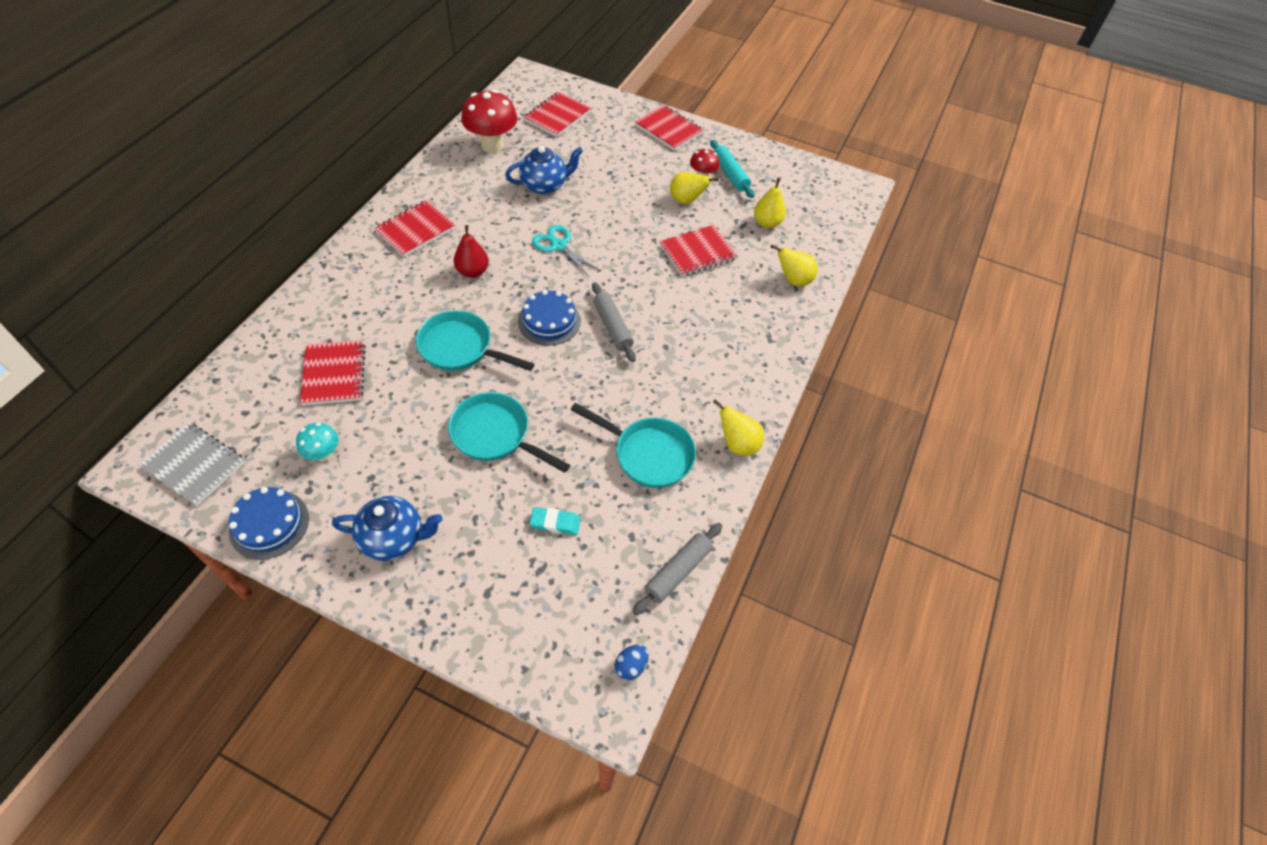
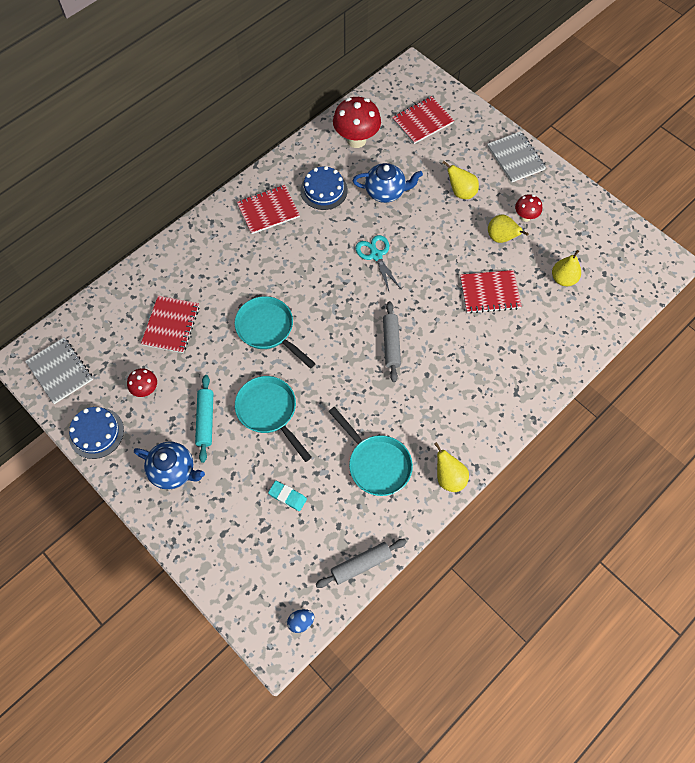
camera: 25 degrees right, 10 degrees up
turquoise mushroom [296,422,339,462] -> red mushroom [127,368,157,397]
red pear [454,225,489,278] -> none
blue cake [518,290,581,345] -> blue cake moved to [300,166,348,210]
red notebook [634,105,703,151] -> grey notebook [487,131,546,183]
turquoise rolling pin [710,140,754,198] -> turquoise rolling pin moved to [195,375,213,463]
yellow pear [770,245,818,286] -> yellow pear moved to [443,161,479,199]

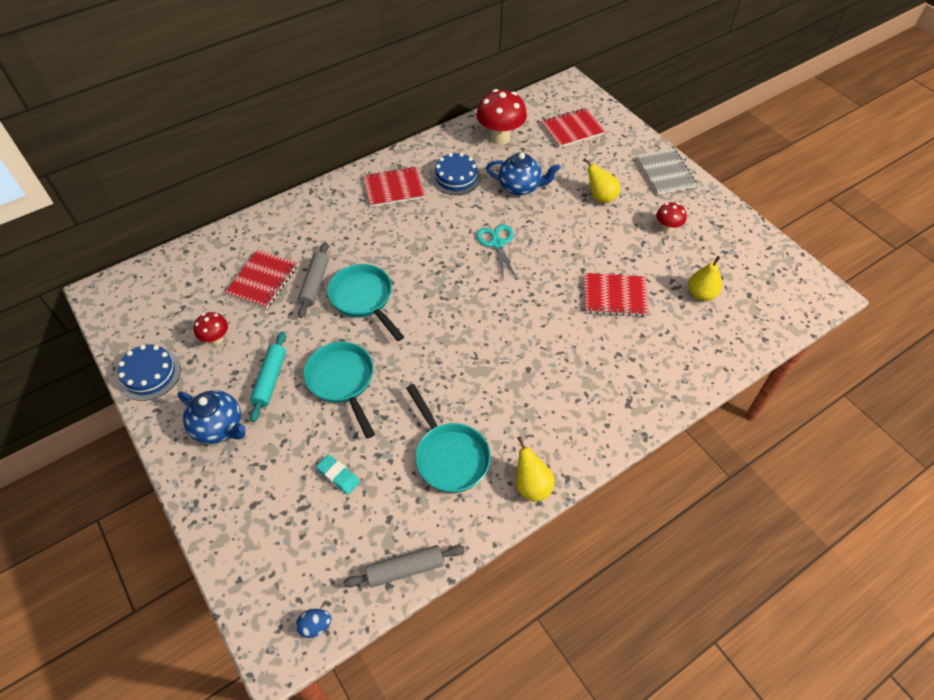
camera: 10 degrees right, 10 degrees down
grey notebook [25,337,93,404] -> none
grey rolling pin [383,301,401,382] -> grey rolling pin moved to [298,242,329,318]
yellow pear [488,215,529,243] -> none

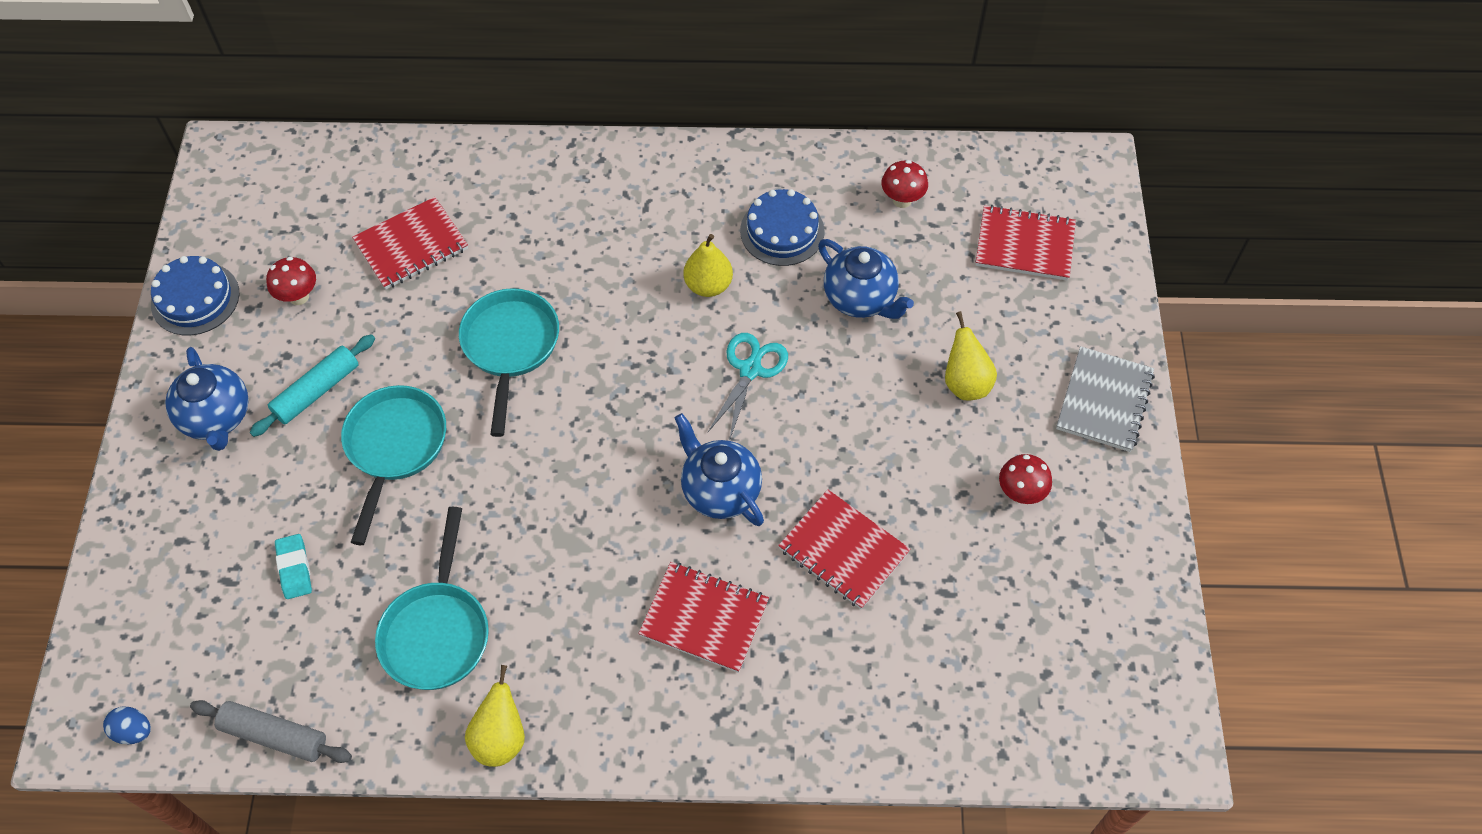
camera: 35 degrees right, 5 degrees up
grey rolling pin [298,242,329,318] -> none
red notebook [363,166,425,207] -> red notebook moved to [638,562,769,673]
red mushroom [476,89,527,145] -> red mushroom [881,160,928,208], size x0.54
yellow pear [688,256,722,301] -> yellow pear moved to [683,234,733,297]
none -> blue teapot [675,413,764,526]

